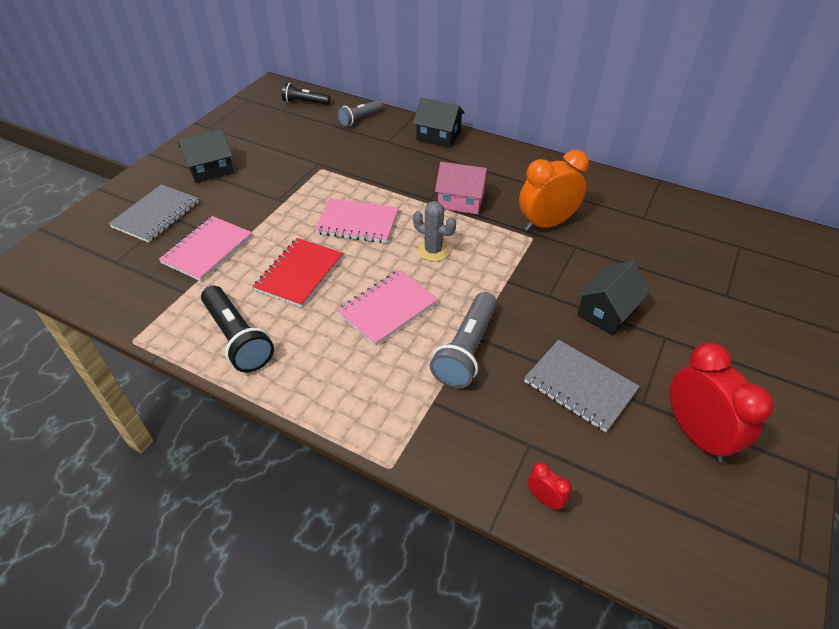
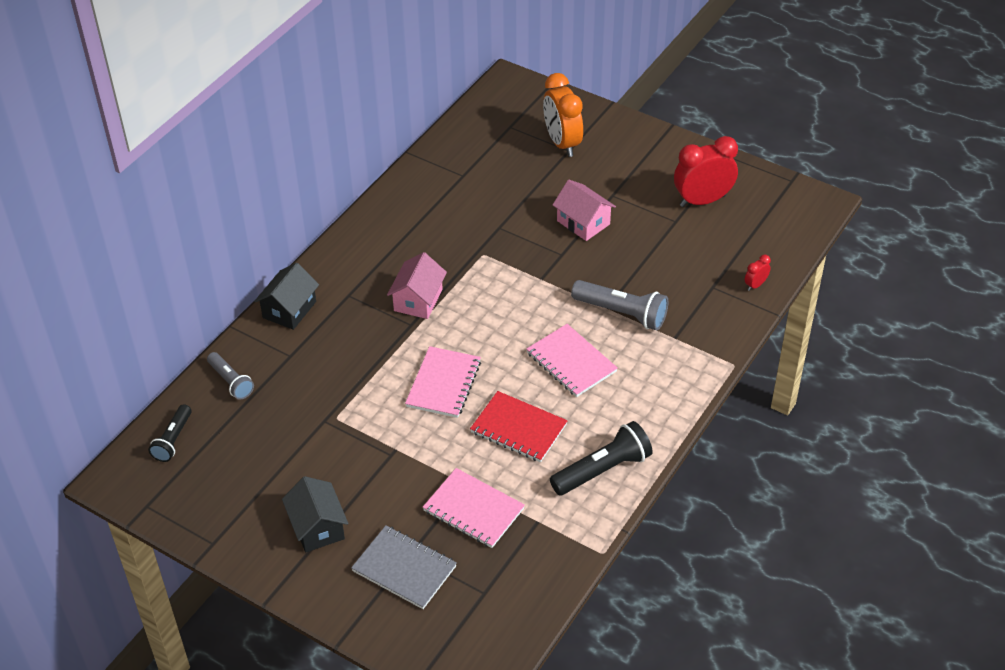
camera: 85 degrees left, 0 degrees up
grey cactus [413,201,456,262] -> none
orange clock [519,150,589,231] -> orange clock moved to [543,73,583,157]
grey notebook [524,340,640,432] -> none
black house [576,261,651,336] -> pink house [553,180,616,241]

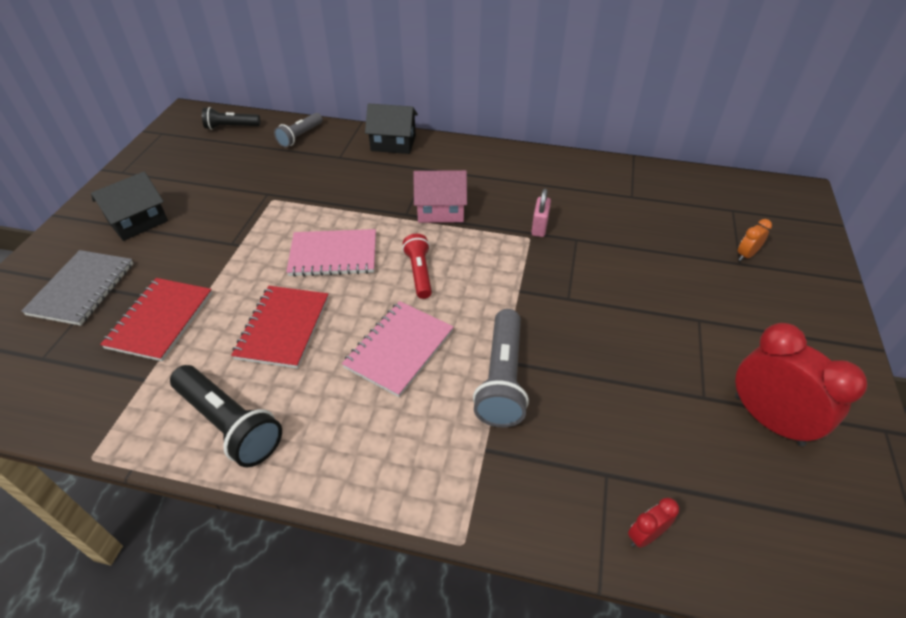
camera: 70 degrees right, 0 degrees up
pink notebook [423,468,525,548] -> red notebook [100,278,212,362]
orange clock [543,73,583,157] -> orange clock [738,219,772,261], size x0.44
pink house [553,180,616,241] -> none
red clock [745,255,771,291] -> red clock turned 60 degrees counterclockwise [628,498,679,548]
none -> red flashlight [402,234,432,299]
none -> pink padlock [531,188,551,237]

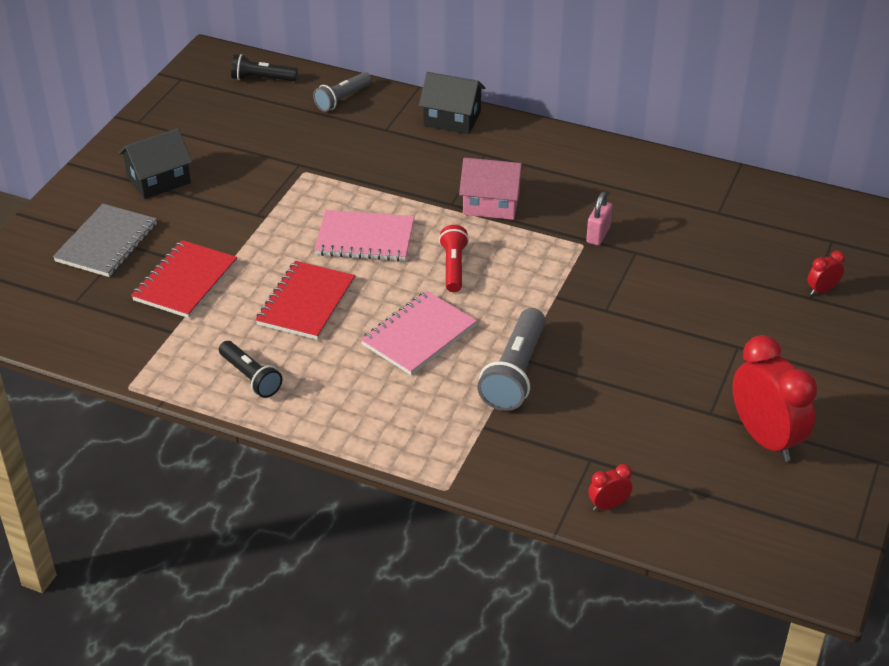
camera: 10 degrees right, 5 degrees down
black flashlight [170,365,282,468] -> black flashlight [219,341,282,398], size x0.63
orange clock [738,219,772,261] -> red clock [807,251,845,295]

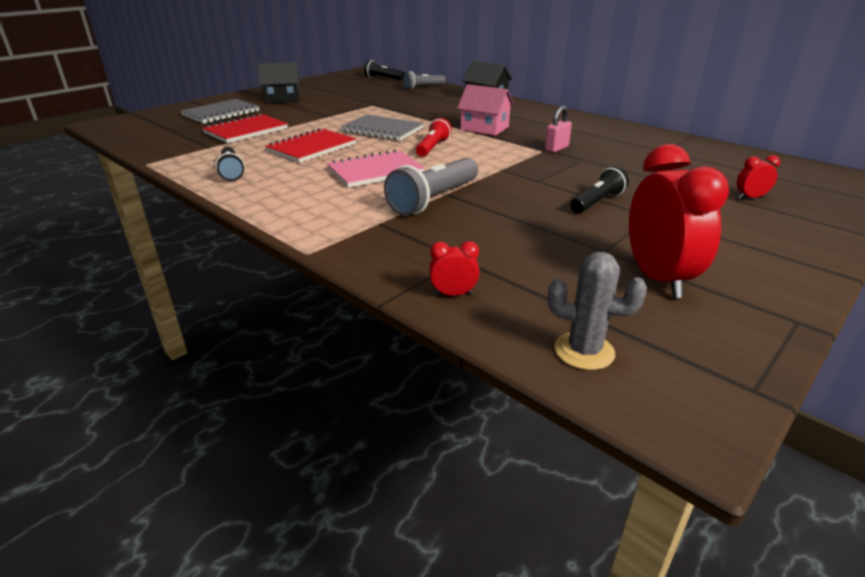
camera: 20 degrees right, 10 degrees down
pink notebook [314,210,414,261] -> grey notebook [341,115,423,141]
none -> grey cactus [548,252,647,370]
none -> black flashlight [571,166,629,213]

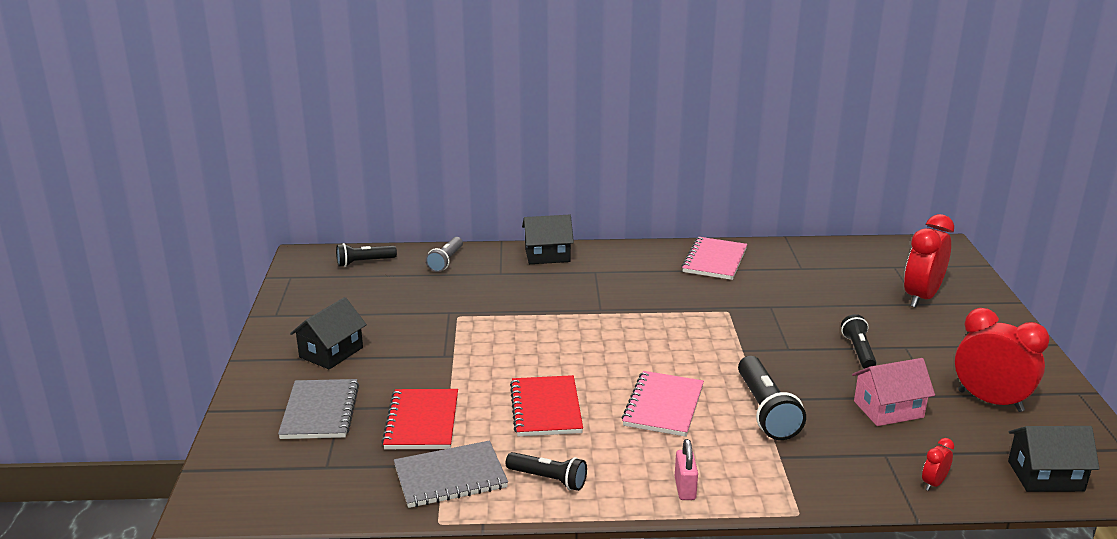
camera: 45 degrees left, 5 degrees down
grey notebook [341,115,423,141] -> grey notebook moved to [394,441,508,508]
grey flashlight [384,158,478,216] -> black flashlight [738,356,806,440]
red flashlight [416,118,452,157] -> none
pink house [457,84,514,136] -> pink house moved to [852,358,935,426]
pink padlock [545,106,572,152] -> pink padlock moved to [675,439,698,500]
grey cactus [548,252,647,370] -> black house [1008,426,1099,492]
red clock [737,155,780,199] -> red clock [904,214,954,308], size x2.25
none -> pink notebook [682,237,747,280]

